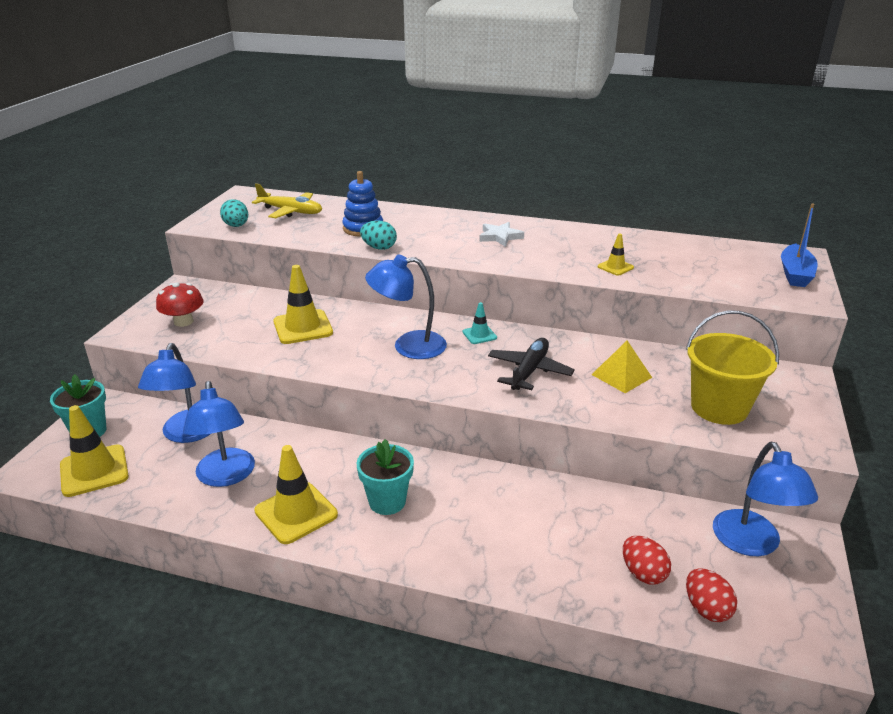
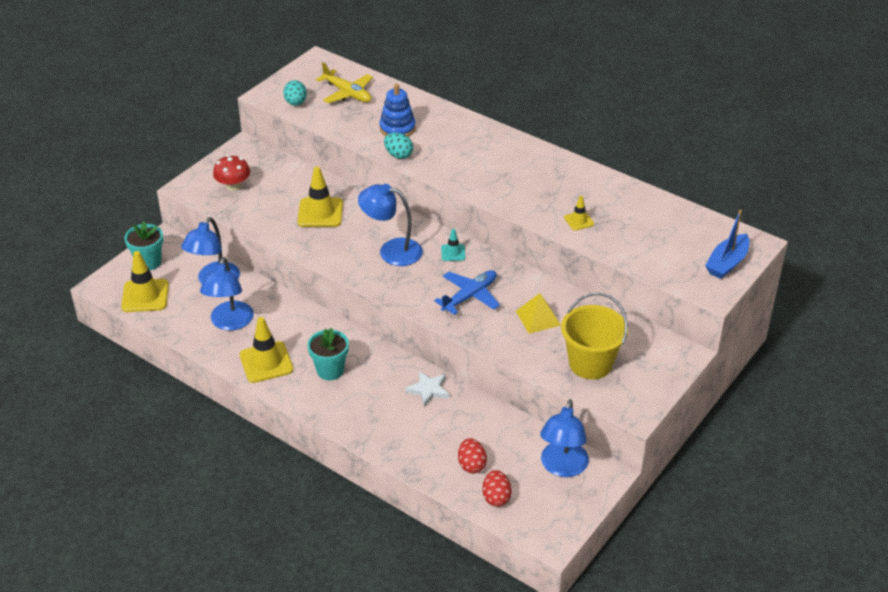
camera: 20 degrees right, 10 degrees up
white star [479,222,524,247] -> white star moved to [406,371,449,407]
black plane [488,338,575,390] -> blue plane [434,270,500,315]

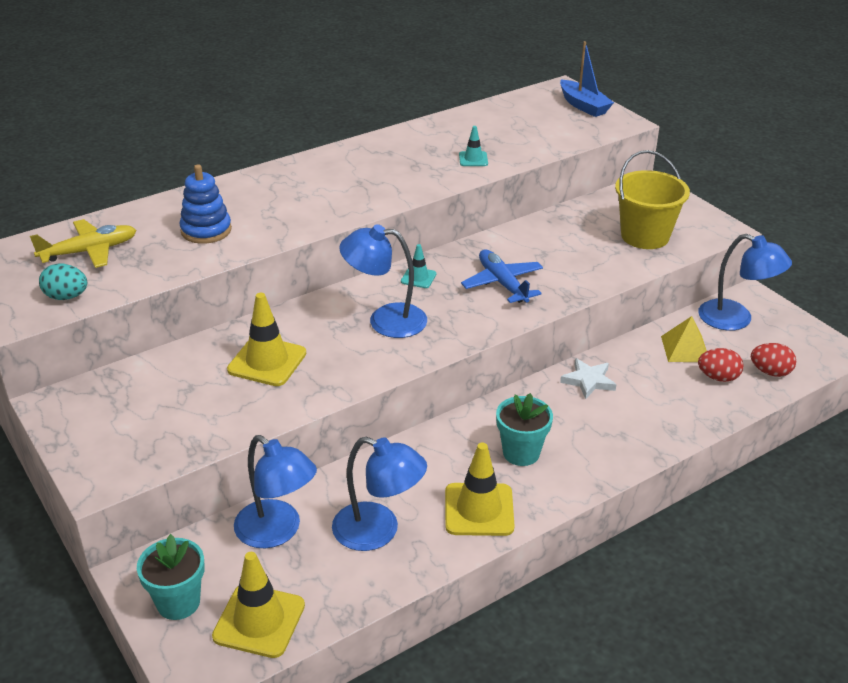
camera: 70 degrees left, 5 degrees down
red mushroom [213,155,250,191] -> none
blue lamp [358,184,423,266] -> blue lamp turned 60 degrees clockwise [339,224,427,338]
turquoise egg [384,132,413,159] -> none
yellow pyramid [516,293,561,334] -> yellow pyramid moved to [661,316,707,362]
yellow traffic cone [564,196,594,231] -> turquoise traffic cone [459,126,488,166]

